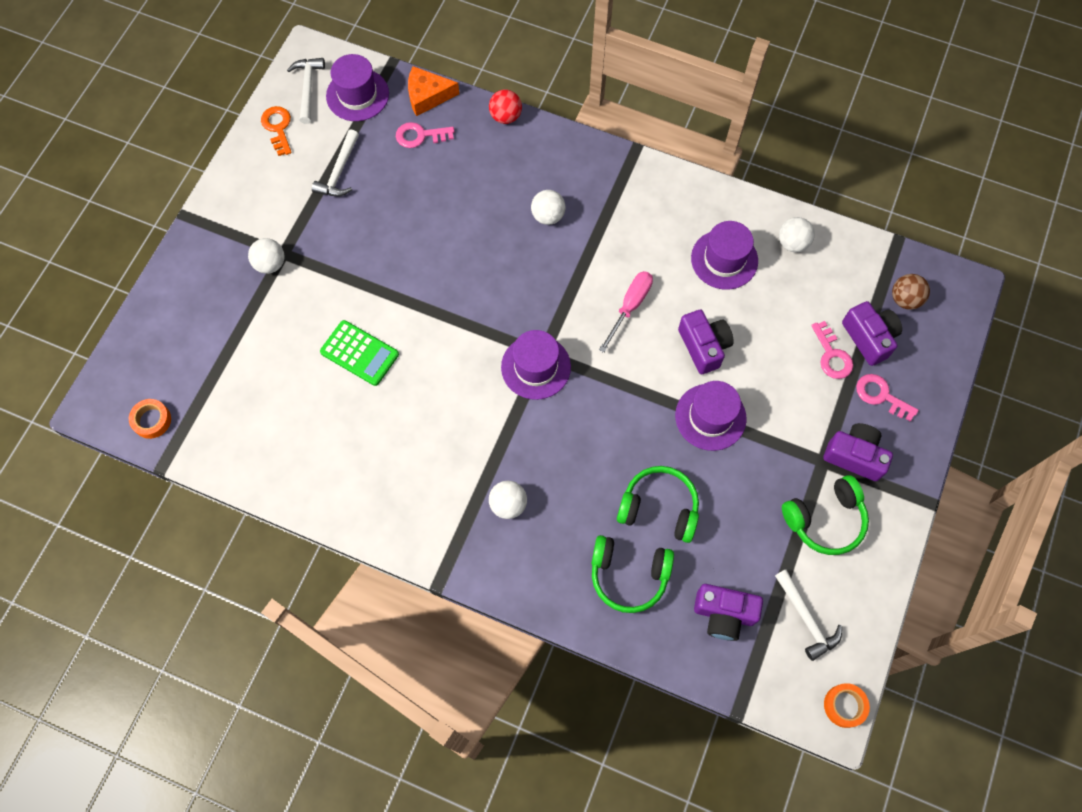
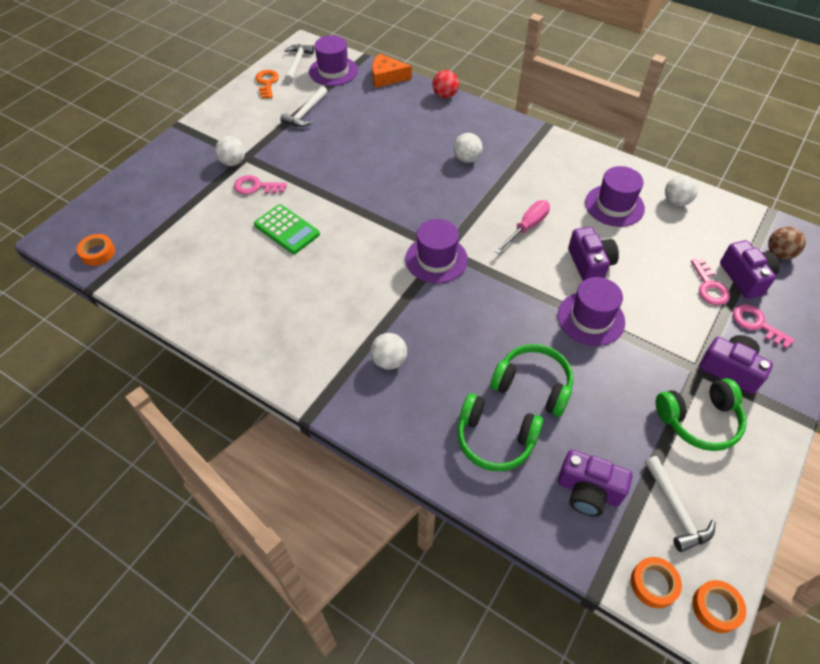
camera: 10 degrees right, 15 degrees down
pink key [396,122,455,148] -> pink key moved to [234,175,287,195]
none -> orange tape [631,557,682,608]

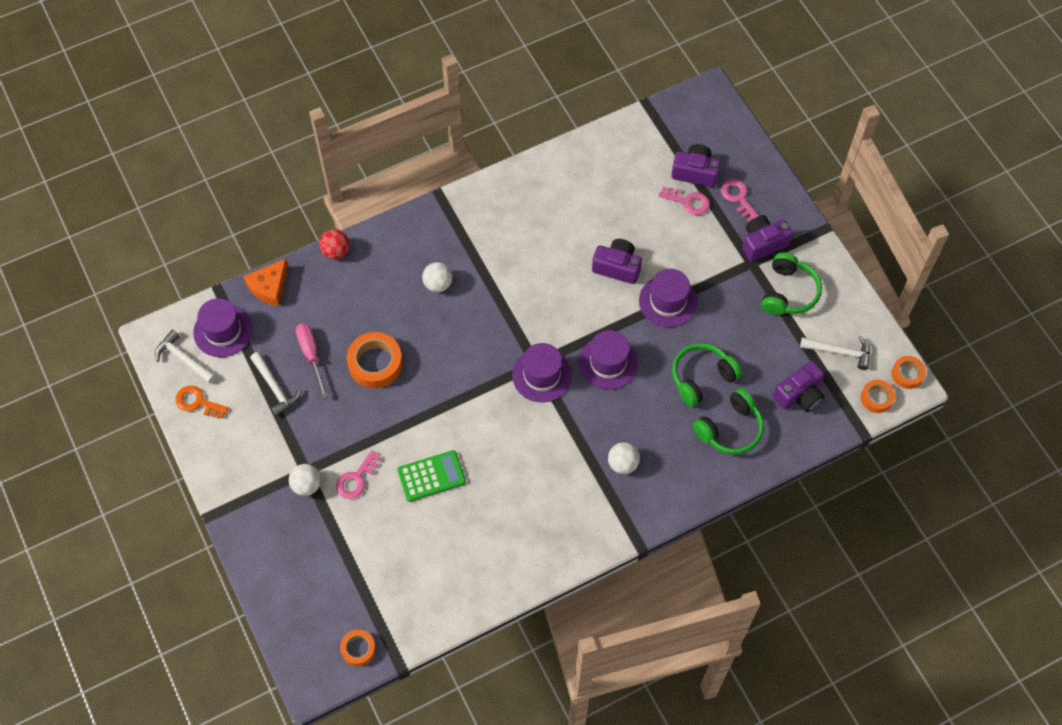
camera: 60 degrees left, 10 degrees up
pink screwdriver [495,200,550,254] -> pink screwdriver moved to [296,323,328,398]
purple hat [585,166,645,227] -> purple hat moved to [579,330,638,390]
white ball [665,175,698,206] -> none
pink key [733,305,795,349] -> pink key turned 75 degrees clockwise [721,179,759,222]
brown ball [768,227,806,260] -> none
none -> orange tape [347,332,403,388]

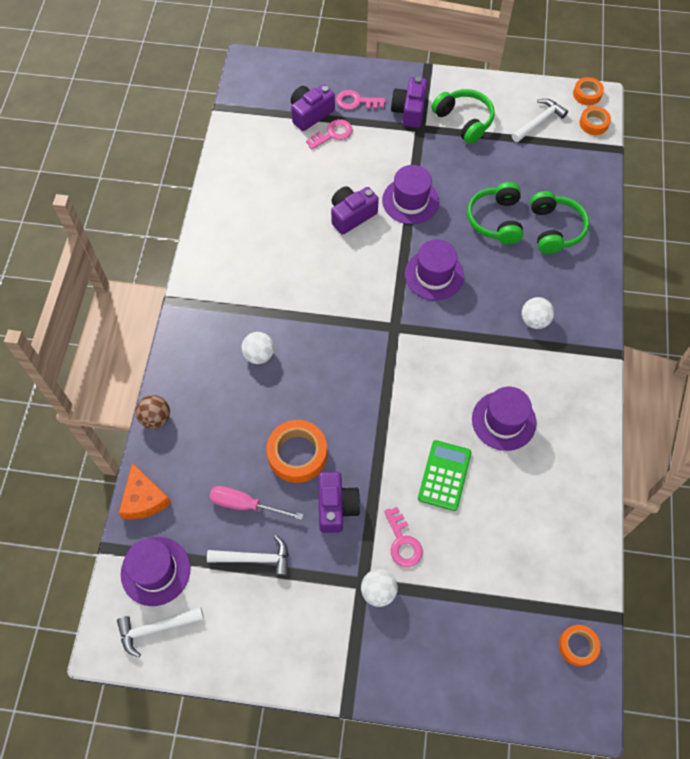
camera: 55 degrees left, 0 degrees up
orange key [175,386,229,419] -> none
red ball [319,229,349,259] -> brown ball [136,395,170,429]
purple hat [512,343,572,402] -> purple hat moved to [472,387,537,451]
purple camera [773,361,824,412] -> purple camera moved to [318,472,361,533]

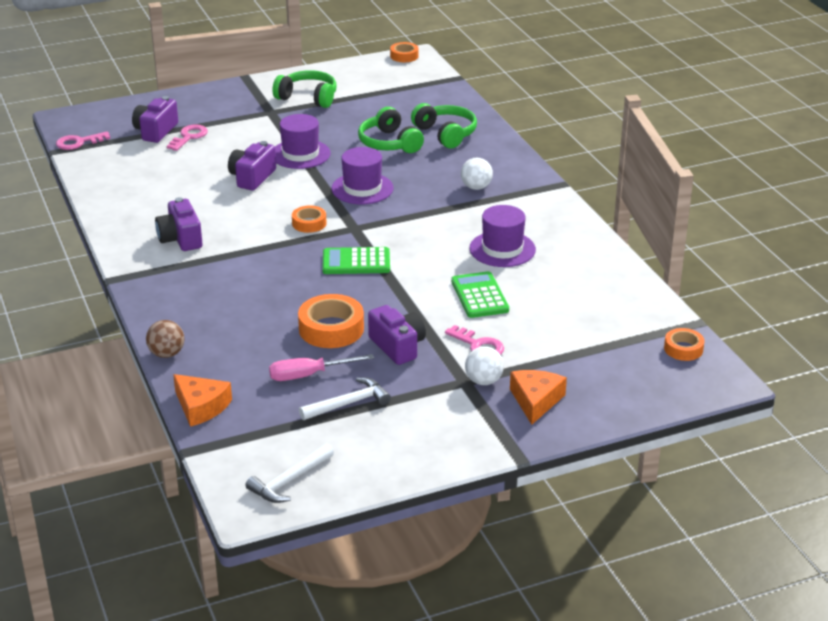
camera: 30 degrees left, 30 degrees down
purple hat [121,537,190,606] -> none
white ball [241,332,274,364] -> none
pink key [336,90,385,110] -> pink key moved to [56,132,110,150]
purple camera [391,77,427,128] -> purple camera moved to [155,197,202,251]
white hammer [512,99,568,142] -> none
orange tape [579,106,611,135] -> orange tape moved to [292,206,326,233]
none -> green calculator [322,247,390,274]
none -> orange cheese [510,370,567,425]

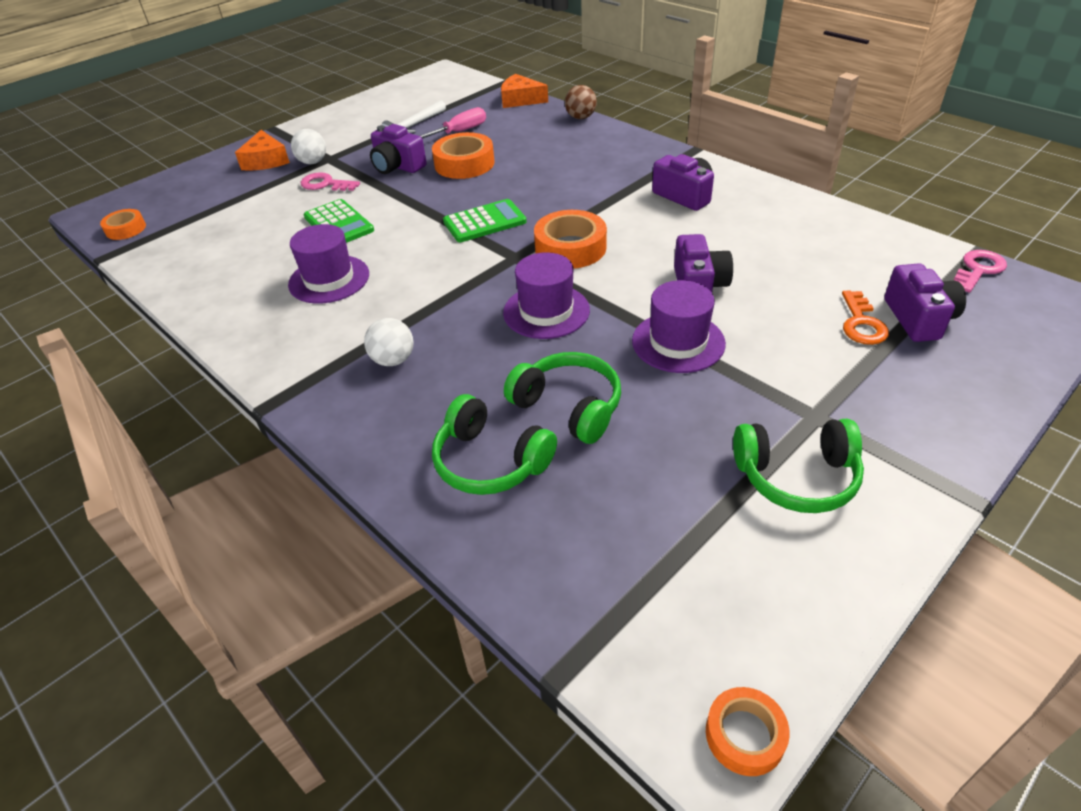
camera: 160 degrees right, 10 degrees up
pink key [167,124,208,151] -> orange key [842,290,889,345]
white hammer [245,443,334,503] -> none
orange tape [292,206,326,233] -> orange tape [534,210,607,269], size x1.71

